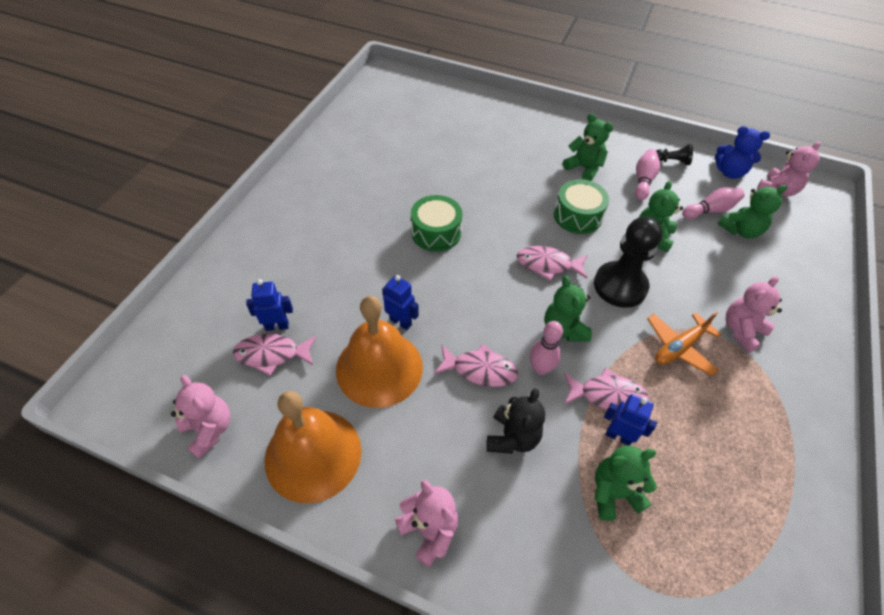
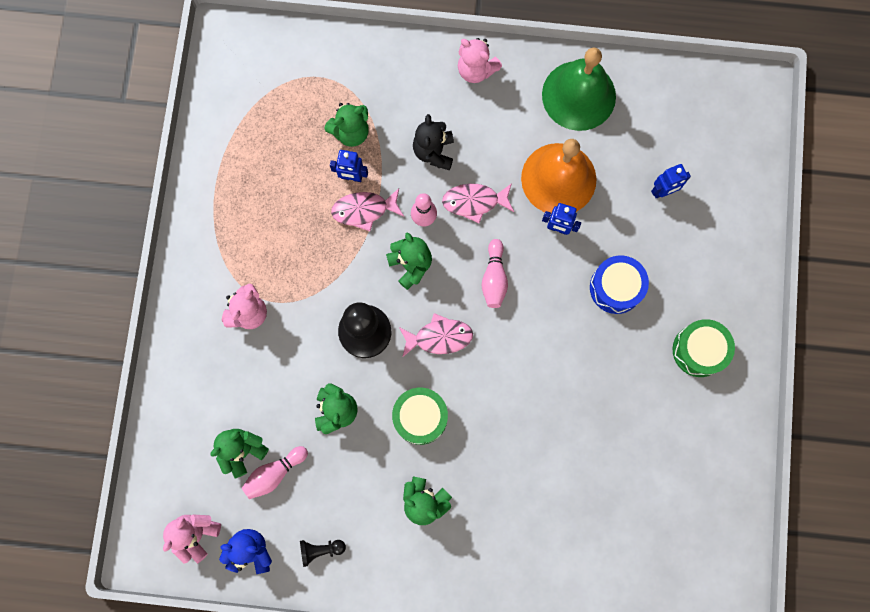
camera: 165 degrees right, 25 degrees up
pink teddy bear [171,375,231,459] -> none
pink fish [233,334,317,376] -> none
orange bell [265,391,362,503] -> green bell [542,48,616,131]
green drum [411,195,463,252] -> green drum moved to [673,319,735,377]
pink bowling pin [635,149,660,200] -> pink bowling pin moved to [481,239,508,308]
orange plane [647,311,721,376] -> none
none -> blue drum [590,255,649,314]

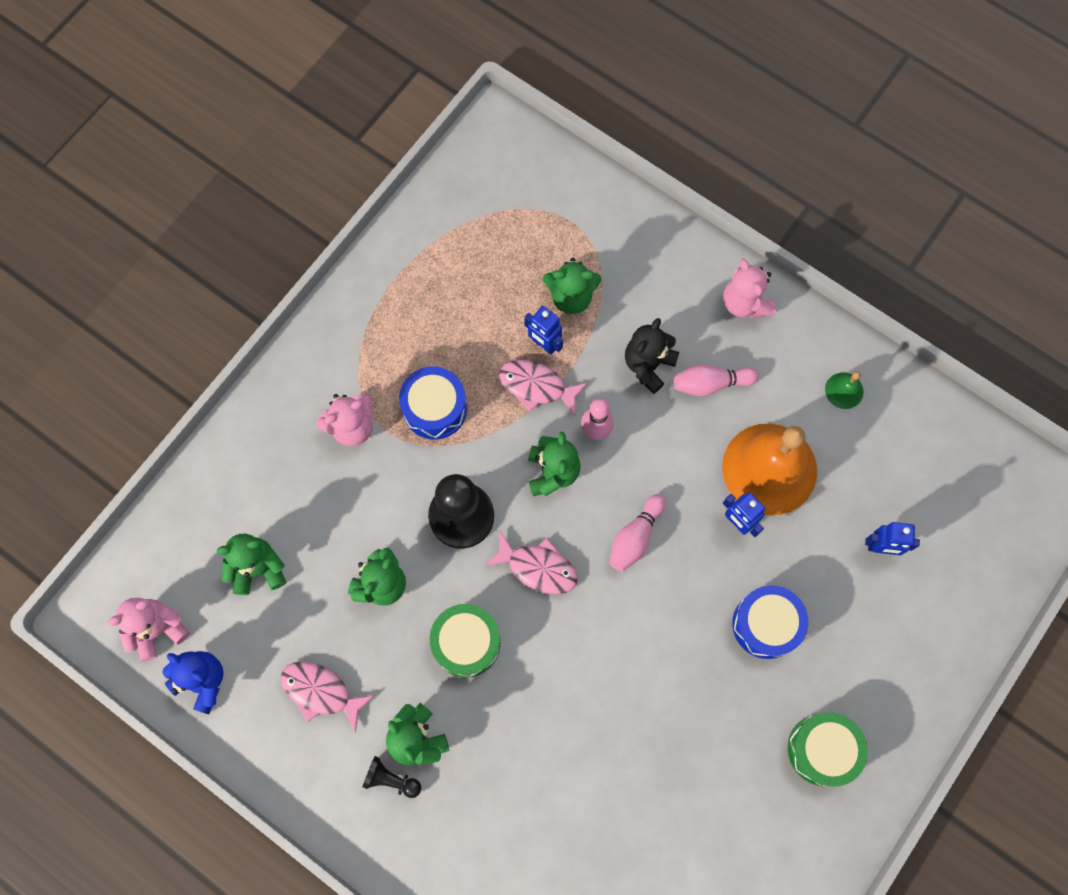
camera: 30 degrees right, 5 degrees down
pink bowling pin [241,446,308,499] -> pink bowling pin moved to [673,364,759,396]
black pawn [300,540,346,567] -> black pawn moved to [363,756,421,798]
pink fish [442,183,514,223] -> pink fish moved to [280,661,375,732]
green bell [542,48,616,131] -> green bell [825,371,864,409], size x0.41
none -> blue drum [399,366,467,440]

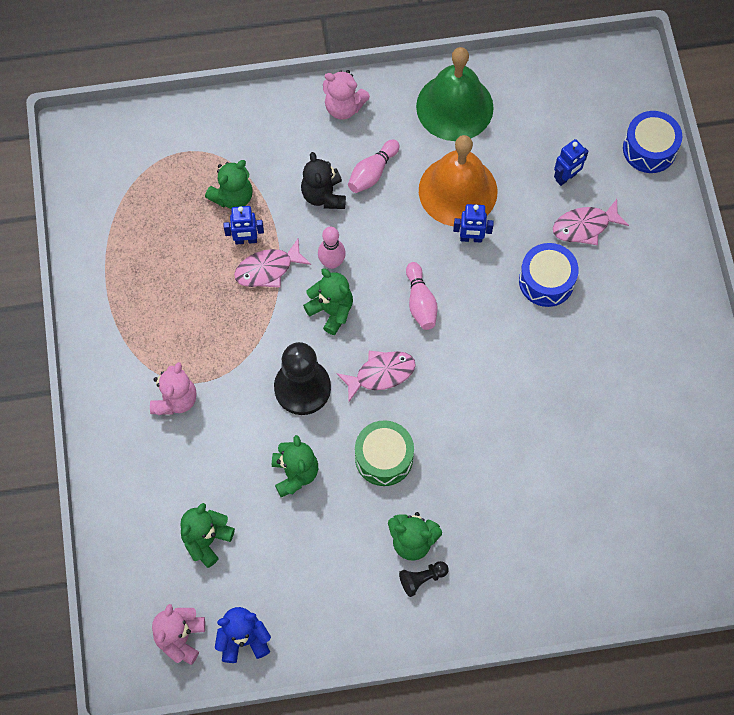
camera: 45 degrees left, 5 degrees down
pink fish [280,661,375,732] -> pink fish moved to [553,199,629,245]
blue drum [399,366,467,440] -> blue drum moved to [623,111,682,173]
green drum [788,712,868,787] -> none
green bell [825,371,864,409] -> green bell [416,47,494,141], size x2.42

